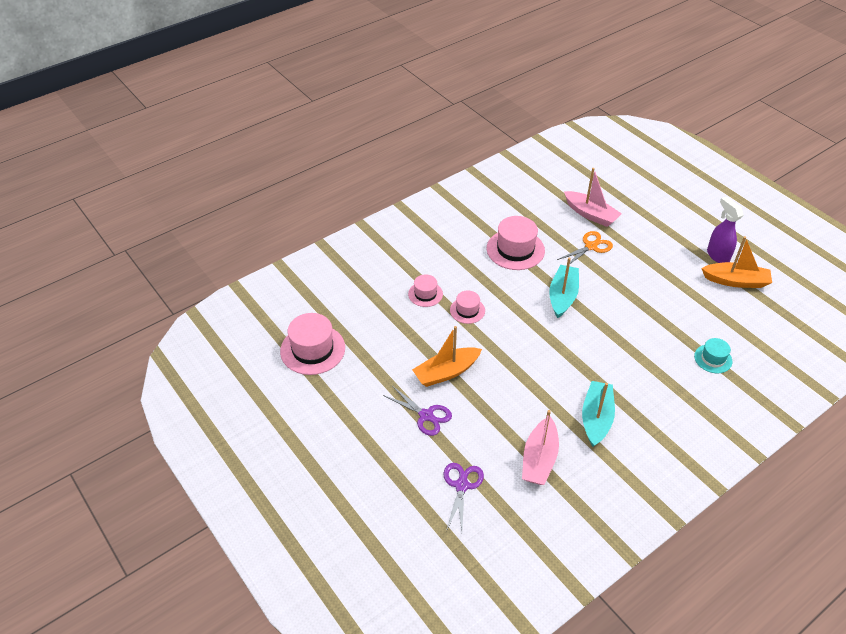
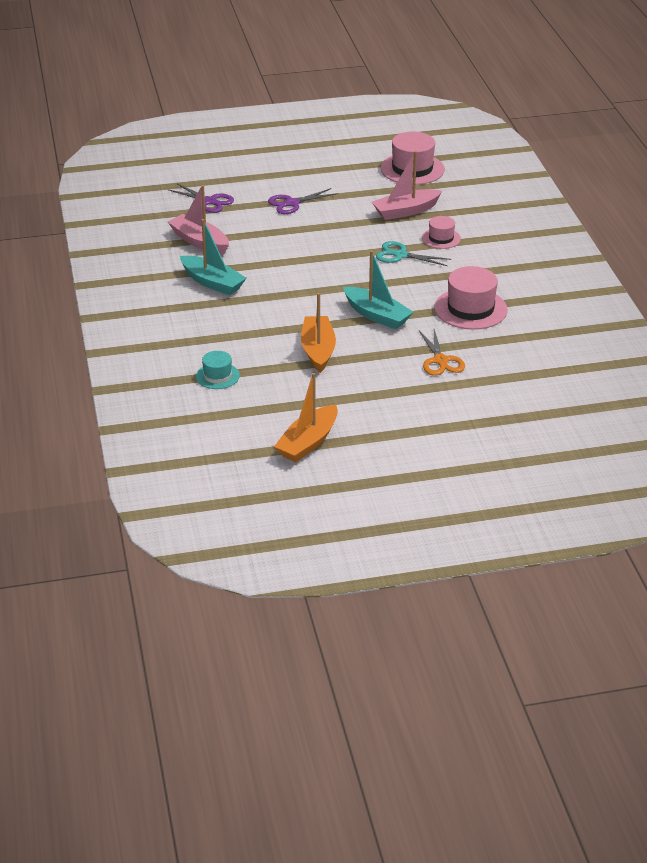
camera: 115 degrees right, 10 degrees down
orange boat [412,326,482,387] -> orange boat moved to [301,293,336,373]
pink hat [450,291,485,324] -> turquoise scissors [376,241,451,266]
pink boat [564,168,622,227] -> pink boat moved to [372,151,442,220]
purple spray bottle [707,196,744,263] -> none

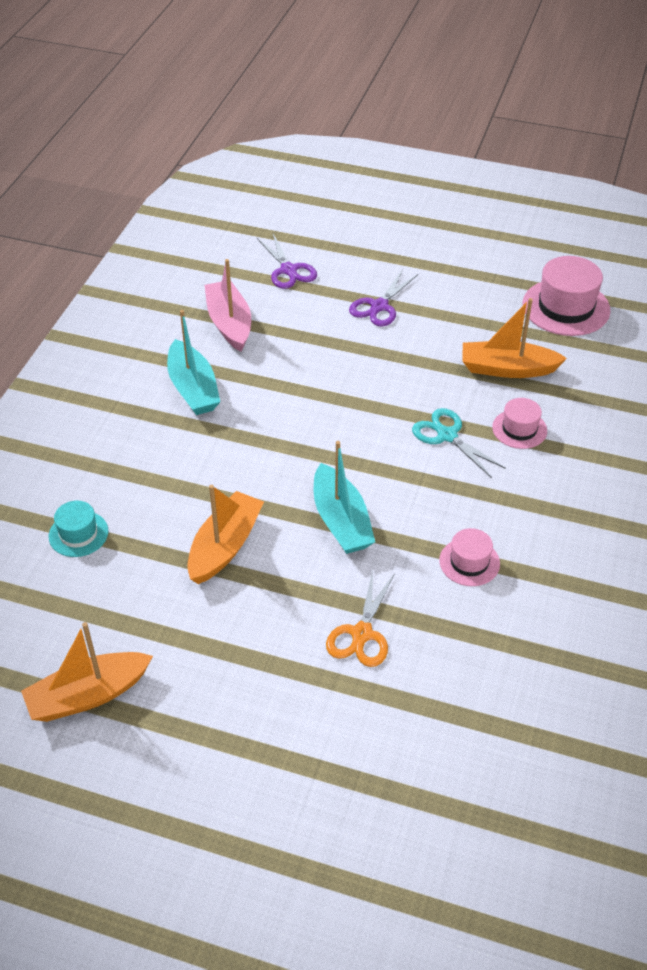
camera: 30 degrees right, 10 degrees up
purple scissors [268,188,338,214] -> purple scissors turned 60 degrees counterclockwise [349,269,418,326]
pink boat [372,151,442,220] -> orange boat [462,298,567,378]
pink hat [434,266,508,330] -> pink hat [439,528,500,586], size x0.57

